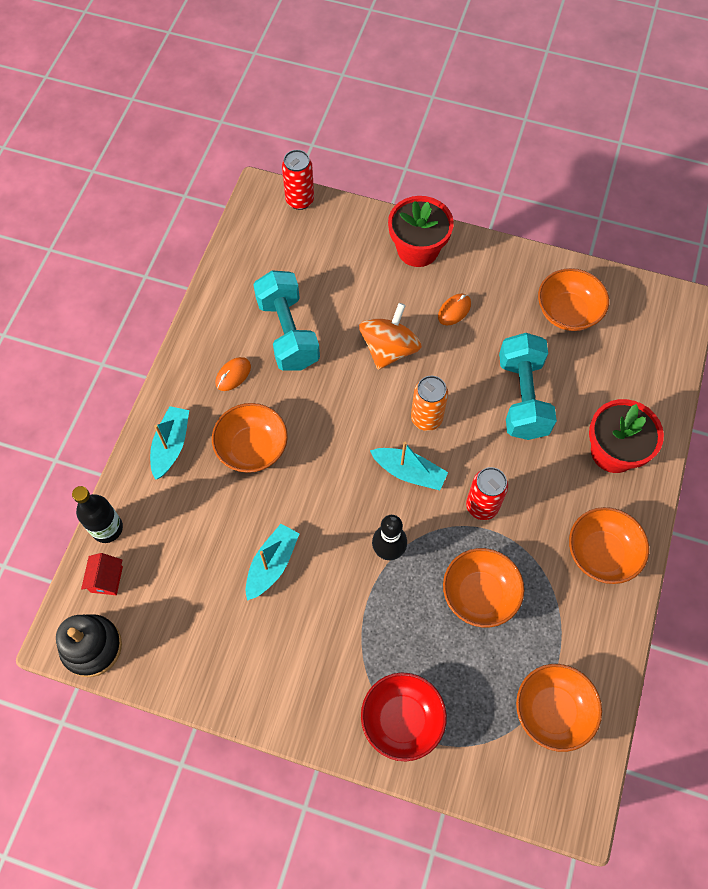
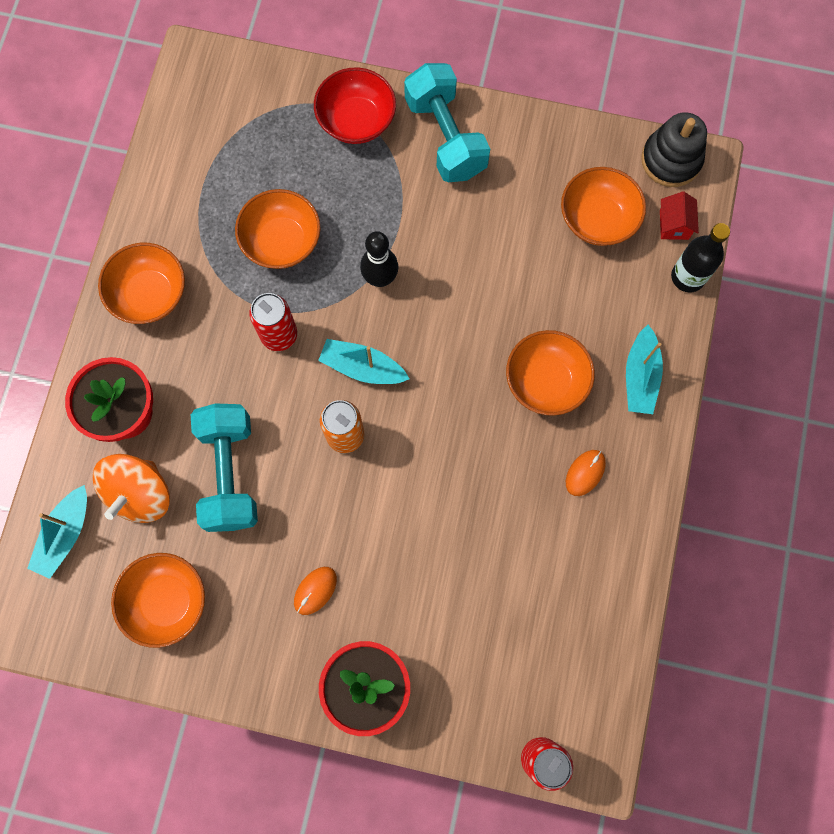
camera: 175 degrees right, 10 degrees up
turquoise boat [246,524,300,601] -> turquoise boat moved to [27,485,87,579]
turquoise dumbbell [253,270,320,371] -> turquoise dumbbell moved to [404,63,490,182]
orange spinning top [359,303,422,370] -> orange spinning top moved to [93,454,170,523]
orange bowl [516,664,602,752] -> orange bowl moved to [561,167,646,246]

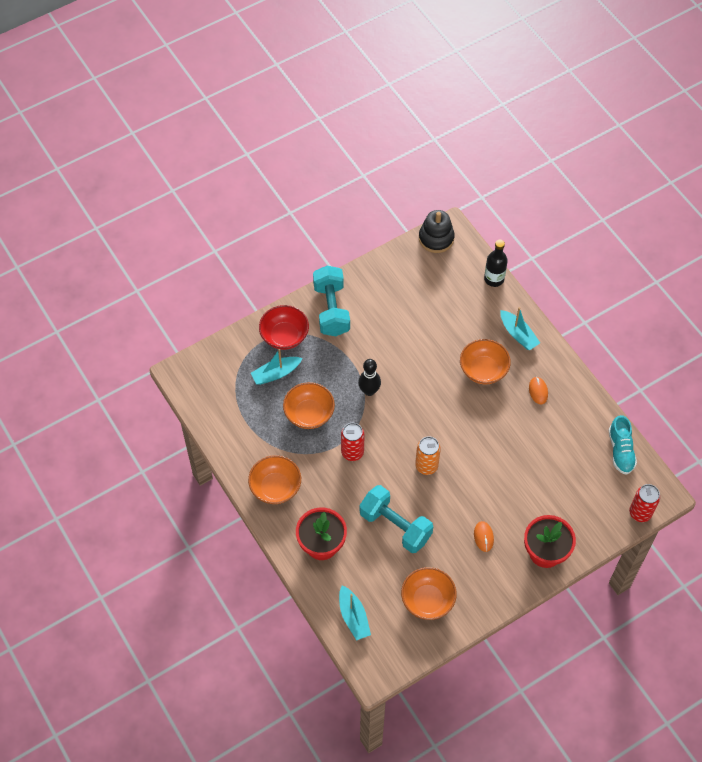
camera: 45 degrees left, 15 degrees down
orange spinning top [93,454,170,523] -> none
turquoise boat [318,339,409,384] -> turquoise boat moved to [251,349,302,385]
turquoise dumbbell [404,63,490,182] -> turquoise dumbbell turned 60 degrees clockwise [313,266,350,336]
orange bowl [561,167,646,246] -> none
red house [660,191,699,240] -> none
none -> turquoise shoe [608,415,637,475]

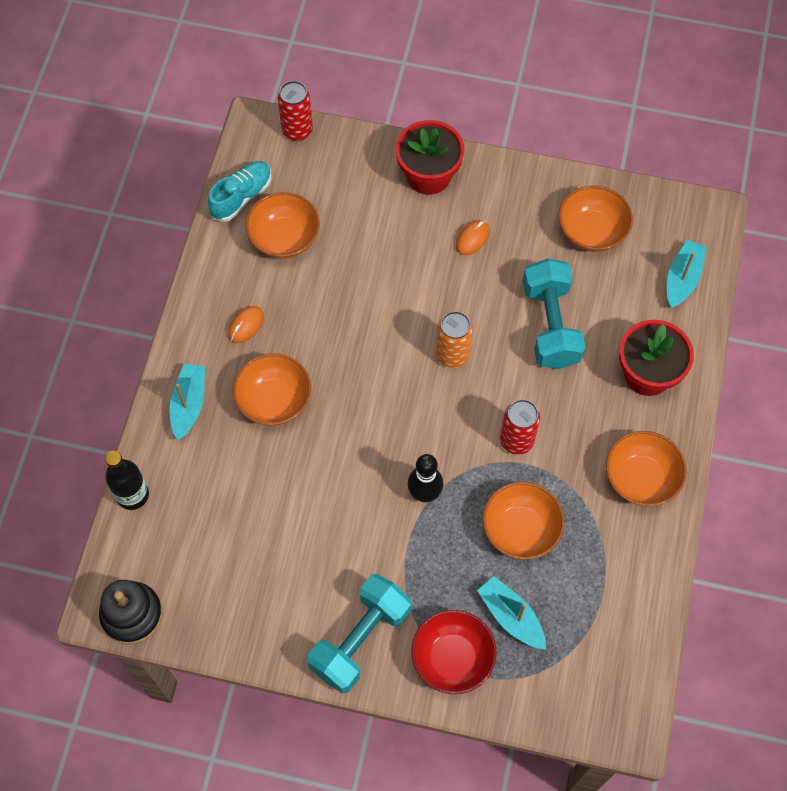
camera: 135 degrees left, 5 degrees up
turquoise boat [251,349,302,385] -> turquoise boat turned 150 degrees counterclockwise [477,576,546,649]
none -> orange bowl [245,192,320,259]

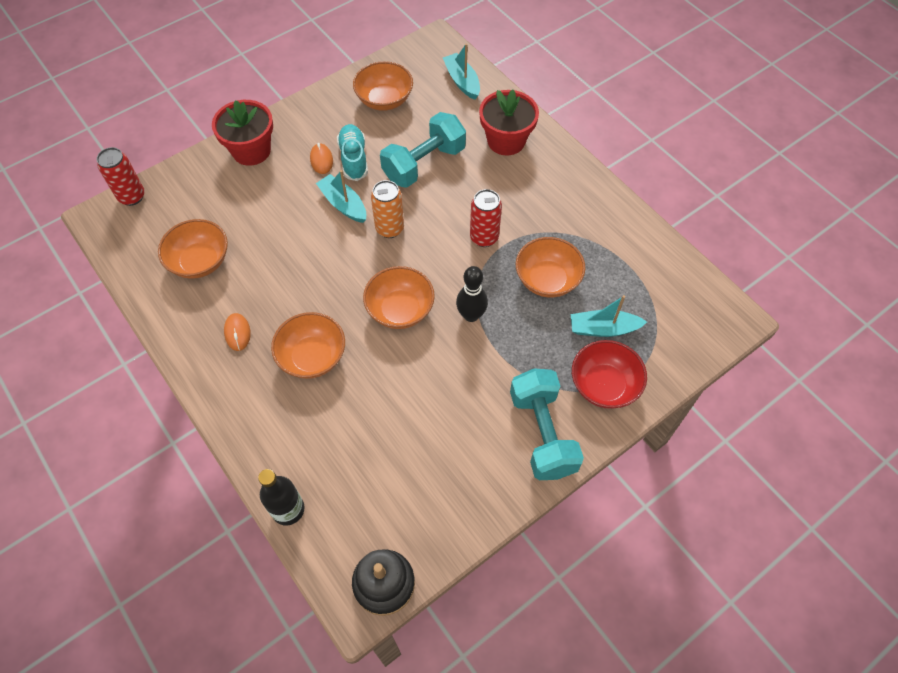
camera: 50 degrees left, 5 degrees down
turquoise boat [169,364,205,441] -> turquoise boat moved to [316,170,366,223]
turquoise shoe [208,161,271,222] -> turquoise shoe moved to [337,124,368,181]
turquoise dumbbell [523,258,585,369] -> turquoise dumbbell turned 75 degrees counterclockwise [380,112,466,188]
orange bowl [606,431,687,506] -> orange bowl moved to [363,266,435,329]

